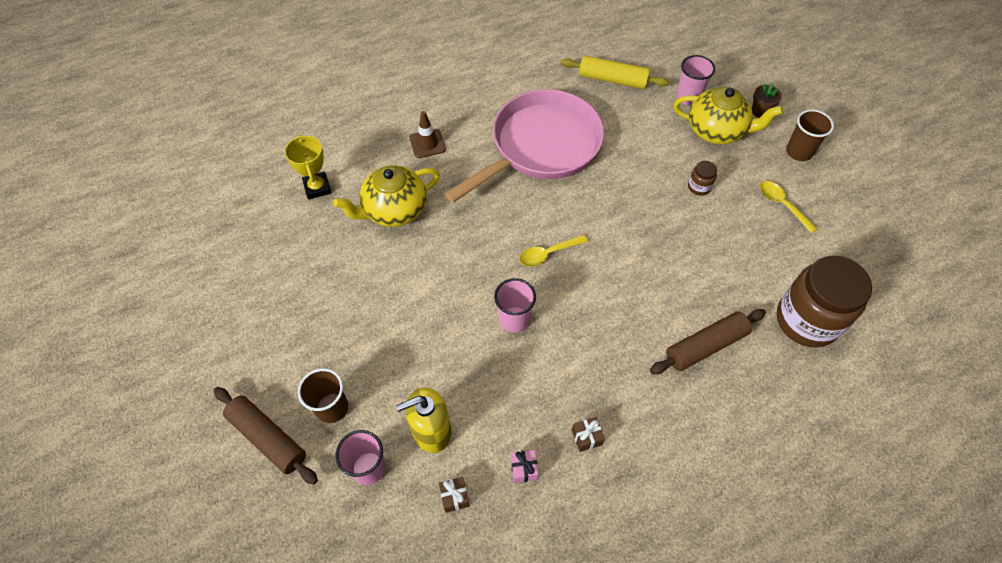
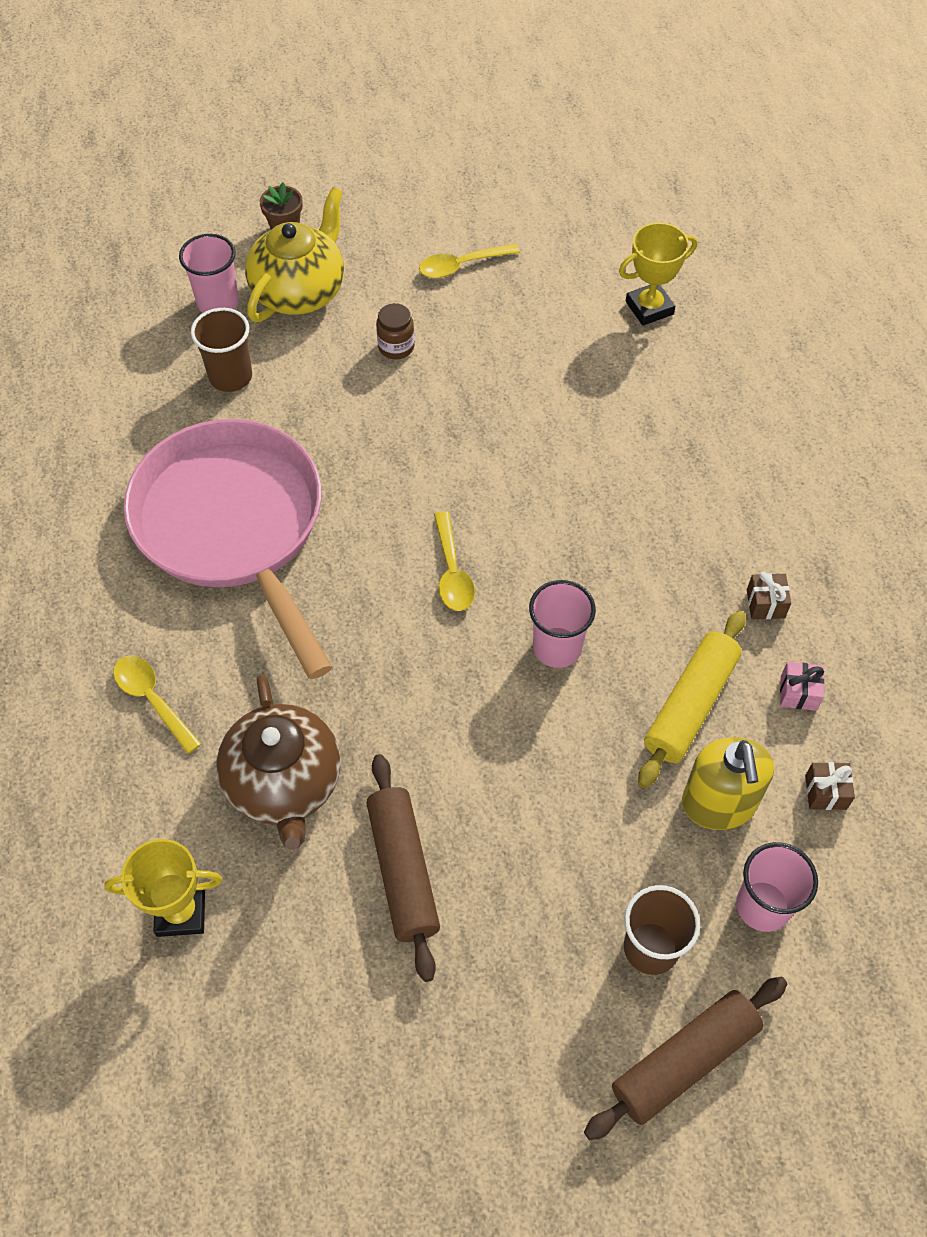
camera: 75 degrees left, 0 degrees up
yellow teapot [333,165,440,227] -> brown teapot [216,674,341,850]
brown traffic cone [409,111,446,158] -> yellow spoon [113,656,201,754]
yellow rolling pin [561,55,669,89] -> yellow rolling pin moved to [638,610,746,788]
brown rolling pin [650,309,766,374] -> brown rolling pin moved to [366,754,440,982]
brown jar [777,255,872,348] -> yellow trophy [619,222,697,326]
brown cup [786,110,834,161] -> brown cup moved to [191,308,252,392]

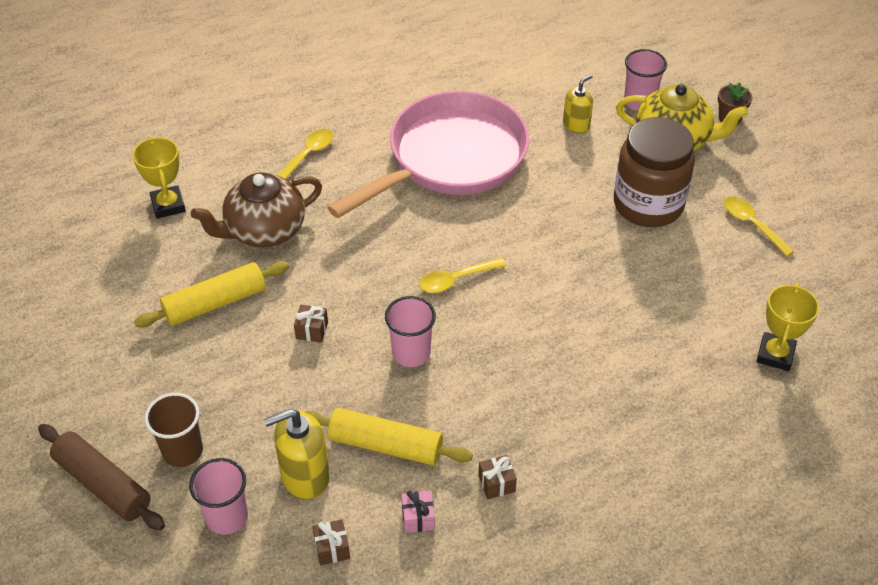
camera: 75 degrees right, 10 degrees down
brown cup [191,308,252,392] -> yellow soap dispenser [563,74,593,134]
brown rolling pin [366,754,440,982] -> yellow rolling pin [134,261,289,328]
brown jar [376,303,415,359] -> brown jar [614,117,695,227], size x2.44
yellow trophy [619,222,697,326] -> yellow trophy turned 60 degrees clockwise [757,283,819,371]
none -> brown gift [294,305,328,343]

